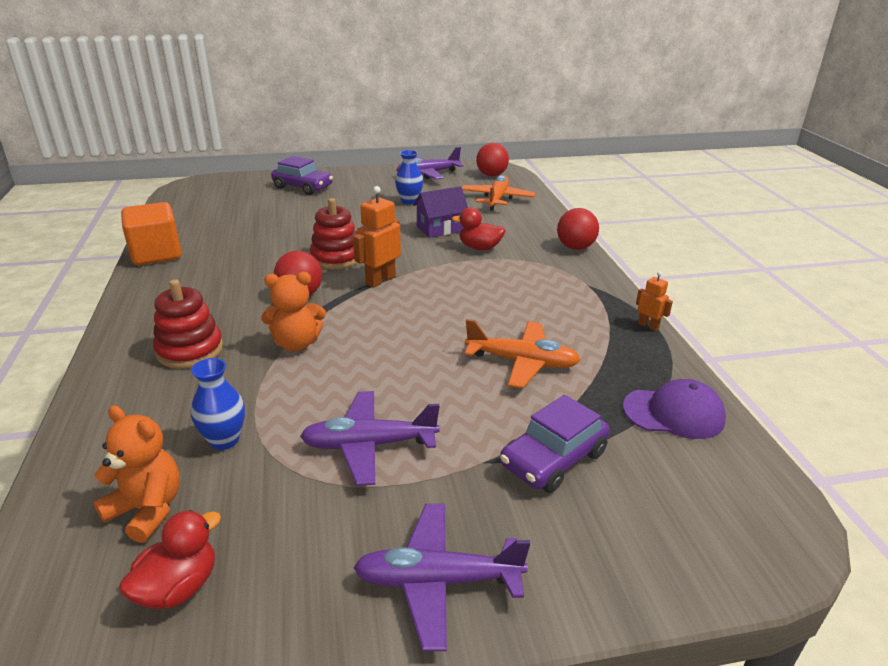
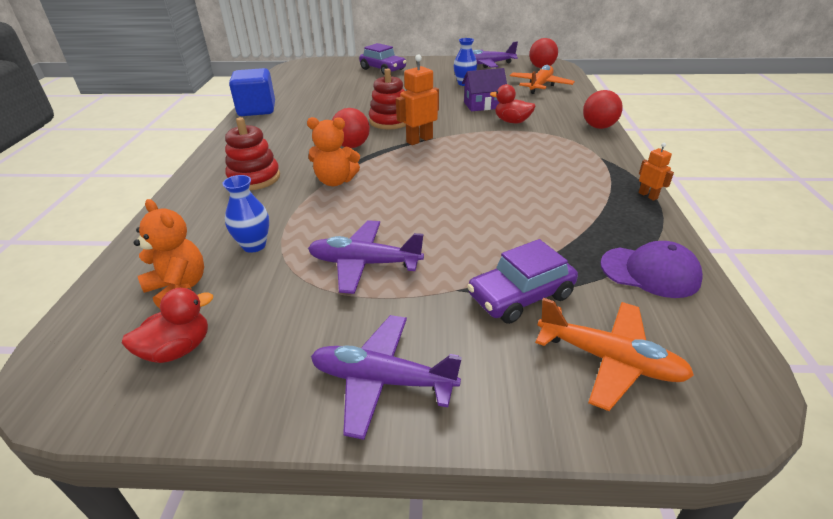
camera: 15 degrees right, 5 degrees up
orange cube [121,202,182,265] -> blue cube [229,68,275,116]
orange plane [464,319,581,388] -> orange plane moved to [535,298,694,411]

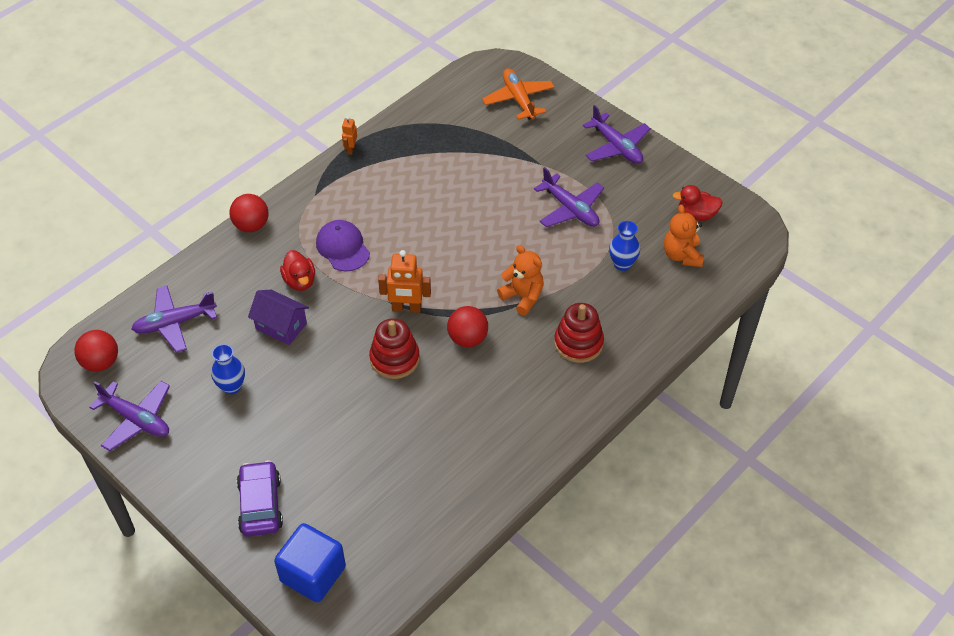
camera: 140 degrees left, 15 degrees up
blue cube [229,68,275,116] -> blue cube moved to [274,523,346,602]
purple car [467,239,578,324] -> none
orange plane [510,65,575,94] -> purple plane [131,286,217,353]
purple cap [600,241,703,298] -> purple cap moved to [316,220,370,271]

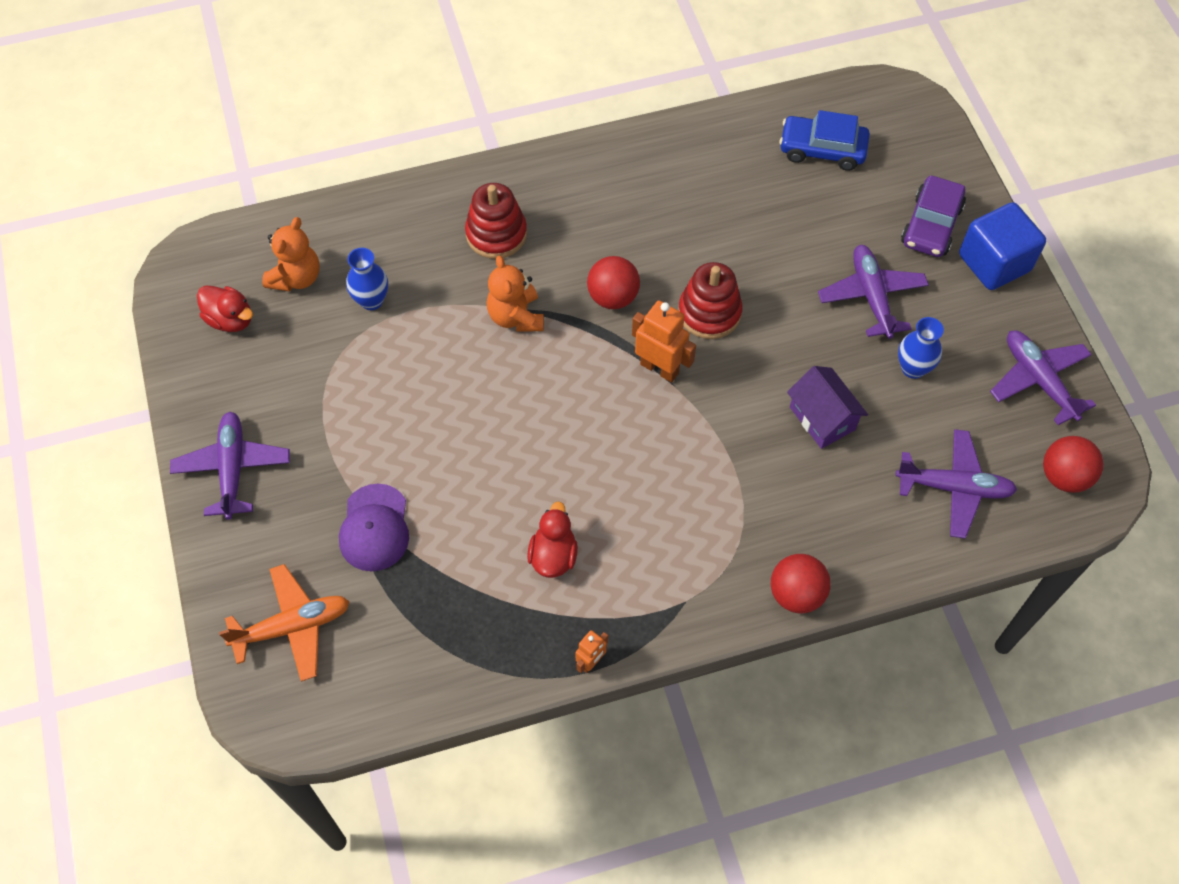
camera: 150 degrees left, 10 degrees up
blue cube [274,523,346,602] -> blue cube moved to [959,202,1046,290]
red duck [280,250,315,291] -> red duck moved to [527,501,578,578]
purple cap [316,220,370,271] -> purple cap moved to [339,484,409,571]
orange plane [482,68,554,120] -> orange plane turned 120 degrees counterclockwise [219,564,350,682]
purple plane [534,167,604,227] -> purple plane moved to [818,245,929,339]
none -> blue car [779,110,870,171]

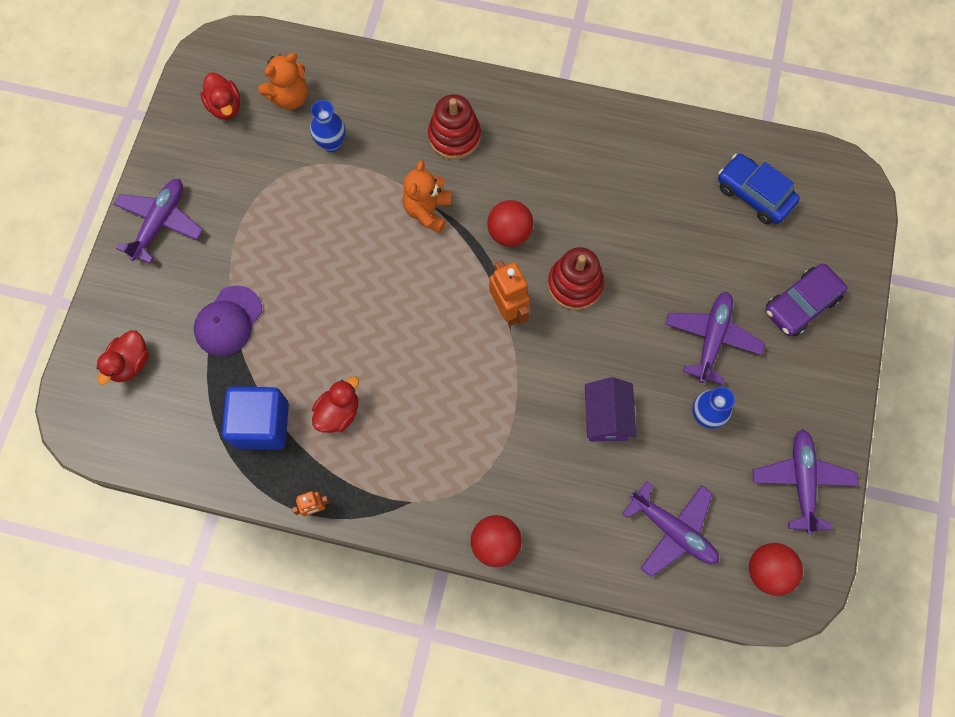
camera: 30 degrees right, 10 degrees up
orange plane [219,564,350,682] -> red duck [96,330,149,385]
blue cube [959,202,1046,290] -> blue cube moved to [222,387,289,450]

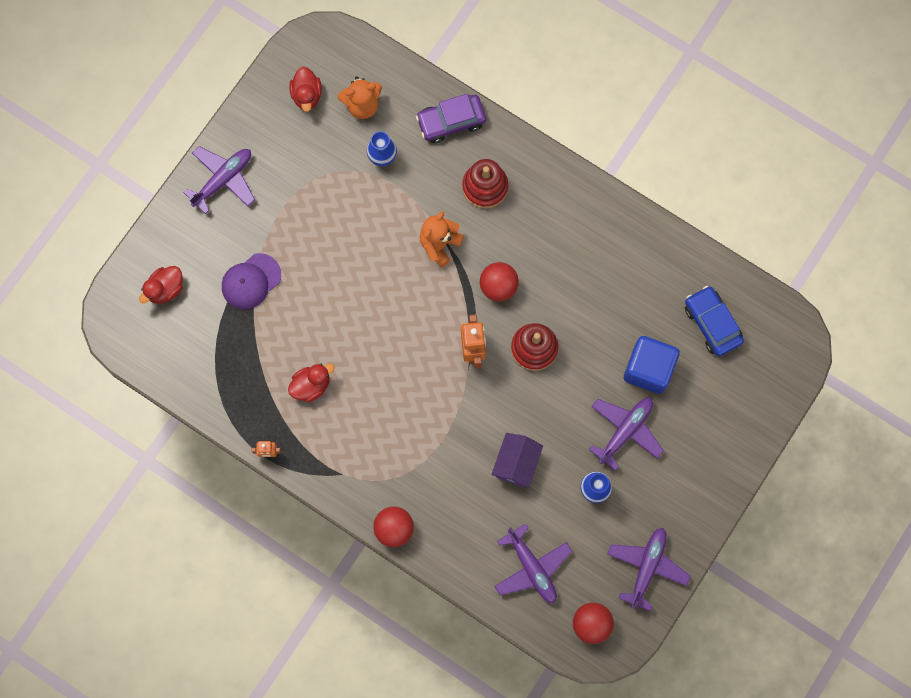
camera: 20 degrees right, 5 degrees up
blue cube [222,387,289,450] -> blue cube moved to [624,336,680,394]
purple car [765,263,847,337] -> purple car moved to [416,94,486,143]

